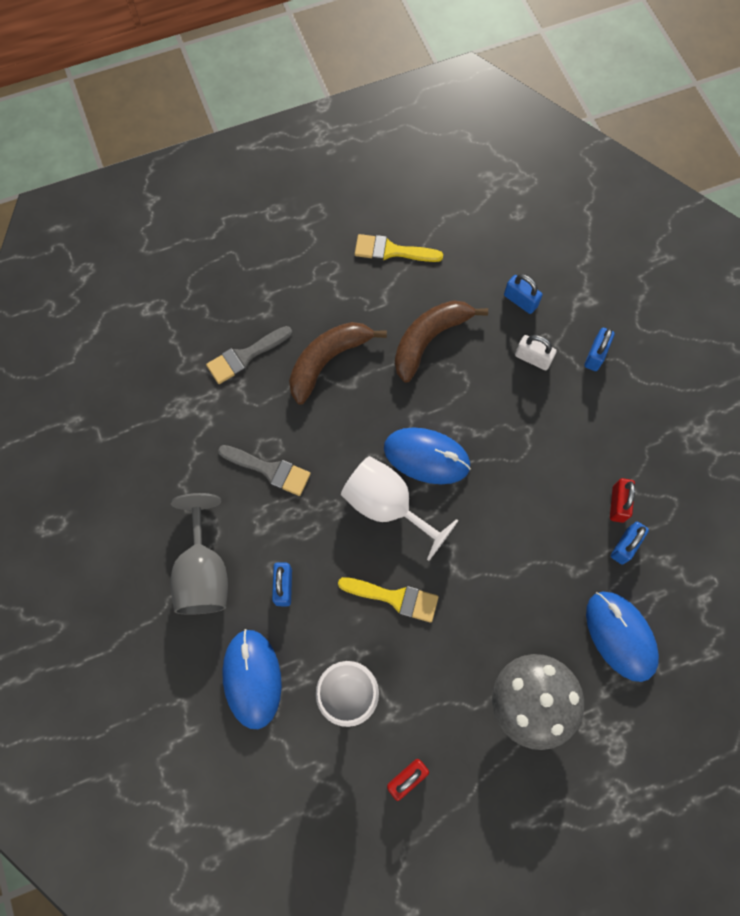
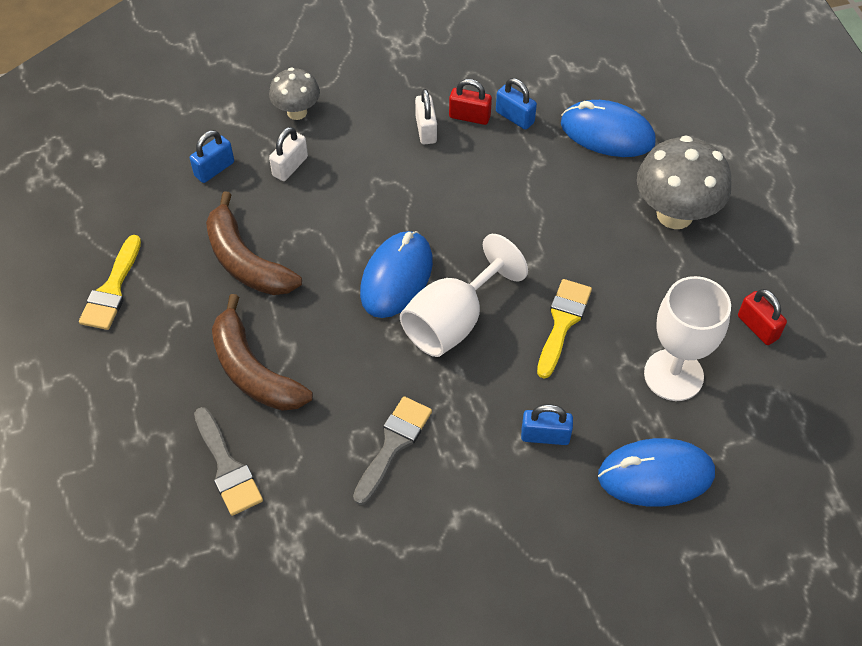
camera: 85 degrees left, 15 degrees down
grey goblet [171,493,228,615] -> none
blue padlock [584,328,615,371] -> grey mushroom [269,68,320,120]
blue mouse [586,591,659,682] -> blue mouse turned 45 degrees clockwise [561,100,656,157]
none -> white padlock [415,89,437,145]

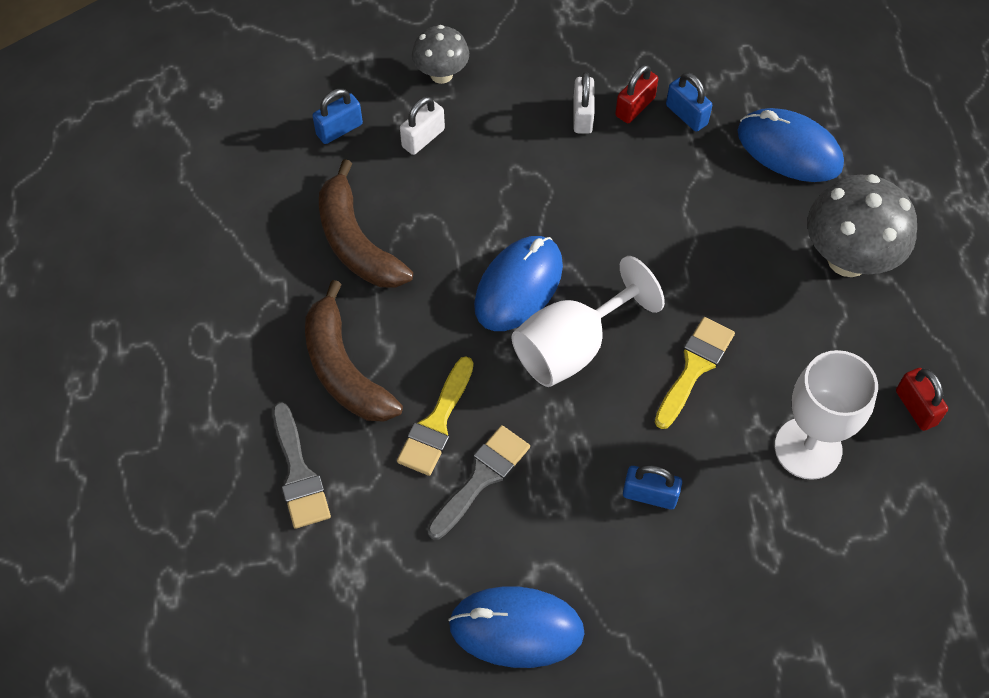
camera: 10 degrees right, 5 degrees up
yellow brush [79,235,141,330] -> yellow brush moved to [397,356,474,476]
red padlock [449,79,492,125] -> red padlock turned 75 degrees counterclockwise [615,64,658,123]
blue mouse [598,438,715,507] -> blue mouse moved to [448,586,585,668]

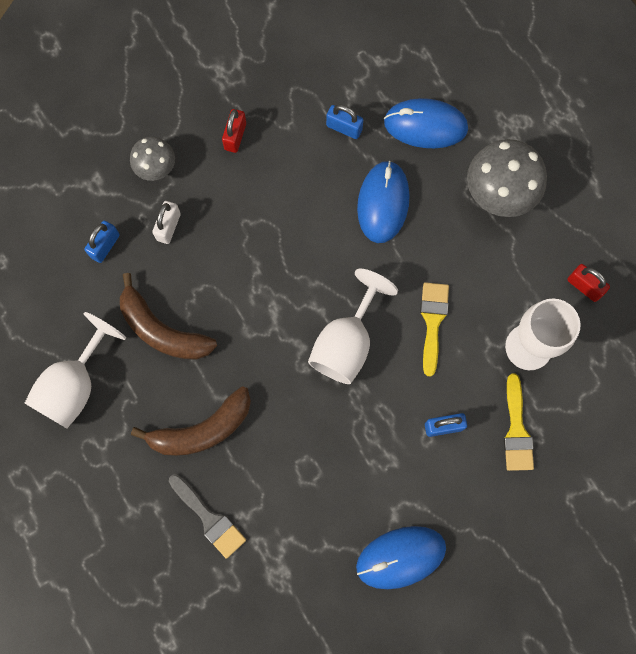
camera: 25 degrees left, 15 degrees up
brown banana [305,280,403,422] -> brown banana turned 60 degrees counterclockwise [131,386,251,456]
yellow brush [397,356,474,476] -> yellow brush moved to [504,373,534,471]
grey brush [427,425,530,540] -> none
blue mouse [474,236,563,331] -> blue mouse moved to [357,161,410,243]
white padlock [573,72,595,134] -> none
red padlock [615,64,658,123] -> red padlock moved to [222,109,246,153]
none -> white goblet [25,312,126,428]

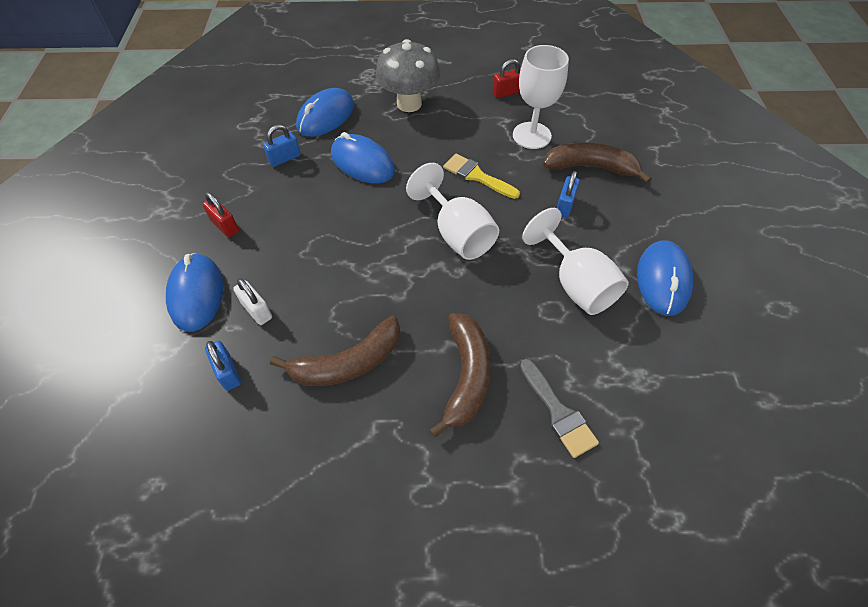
camera: 60 degrees left, 20 degrees down
white goblet [25,312,126,428] -> white goblet moved to [522,208,629,315]
grey mushroom [130,137,175,181] -> blue mouse [166,253,223,332]
grey brush [169,474,246,559] -> grey brush turned 75 degrees clockwise [520,359,599,458]
yellow brush [504,373,534,471] -> brown banana [543,142,652,184]

